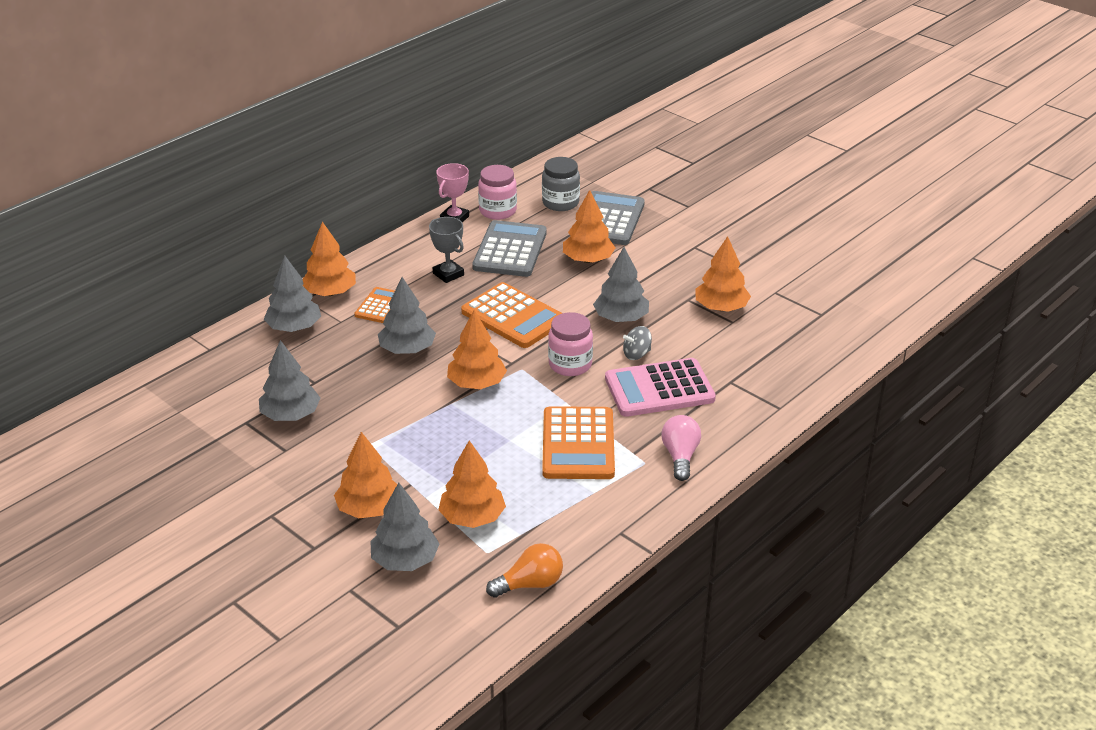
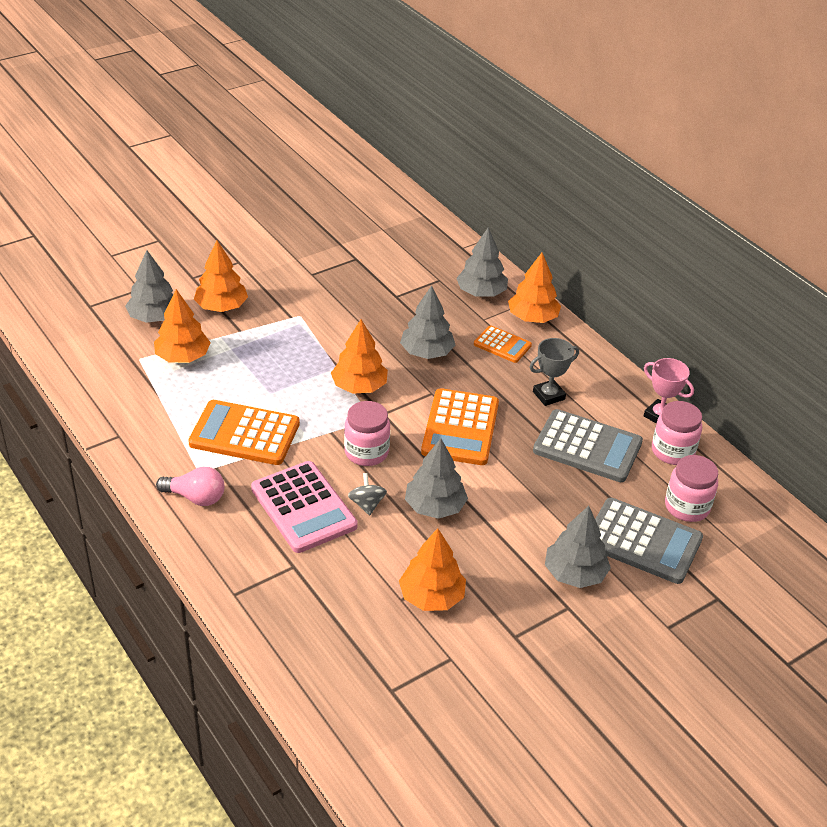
camera: 100 degrees right, 5 degrees up
grey tree [259,340,320,421] -> grey tree moved to [545,506,611,588]
orange calculator [461,282,562,348] -> orange calculator turned 45 degrees counterclockwise [421,388,499,465]
orange light bulb [486,543,563,598] -> none
grey jar [542,157,580,211] -> pink jar [665,455,718,522]
orange tree [563,190,615,263] -> none
pink calculator [605,358,716,417] -> pink calculator turned 150 degrees clockwise [251,461,358,553]

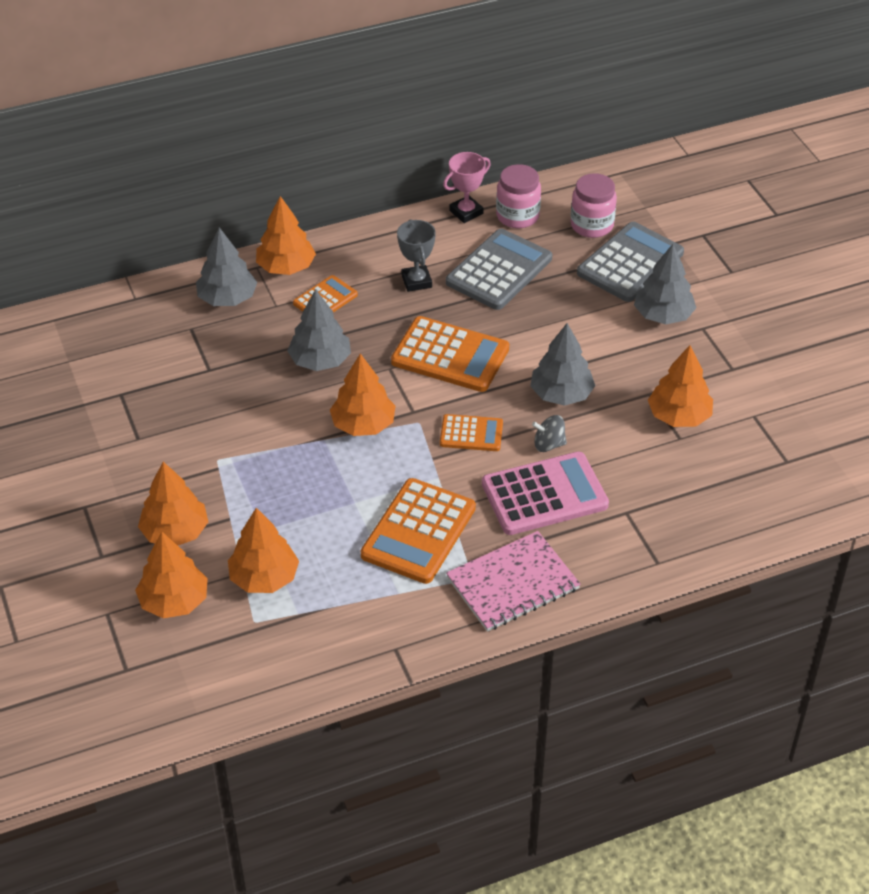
camera: 75 degrees left, 5 degrees up
grey tree [125,250,173,323] -> orange tree [135,532,208,618]
pink light bulb [156,467,225,506] -> pink notebook [446,531,581,632]
pink jar [344,401,390,466] -> orange calculator [440,414,503,451]

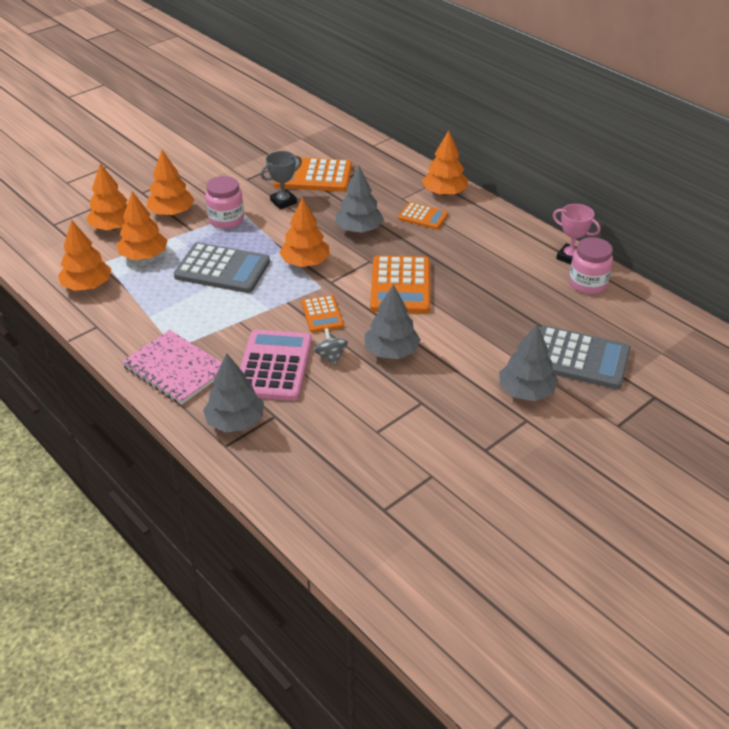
camera: 70 degrees right, 5 degrees down
grey tree [196,227,257,306] -> grey tree moved to [203,354,264,432]
orange calculator [361,478,476,584] -> orange calculator moved to [274,157,352,192]
grey trophy [397,219,436,292] -> grey trophy moved to [261,151,302,209]
grey calculator [446,229,552,310] -> grey calculator moved to [174,243,270,293]
pink calculator [482,452,609,535] -> pink calculator turned 135 degrees counterclockwise [240,330,312,401]
pink jar [571,173,617,238] -> pink jar moved to [205,176,244,229]
orange tree [648,345,713,427] -> orange tree moved to [58,220,111,291]

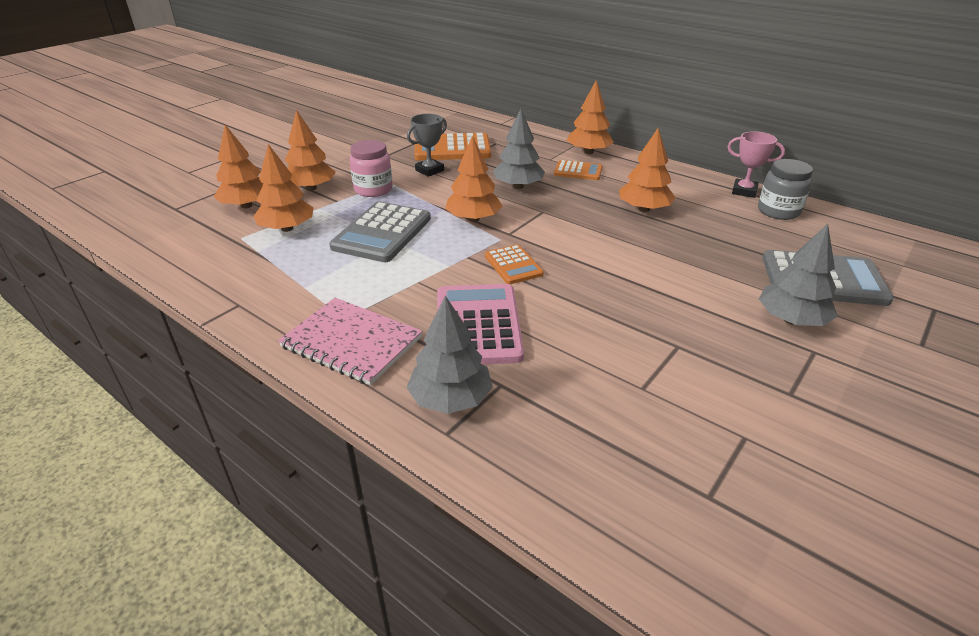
camera: 10 degrees left, 5 degrees down
orange tree [58,220,111,291] -> orange tree moved to [620,128,676,212]
grey calculator [174,243,270,293] -> grey calculator turned 105 degrees clockwise [329,201,431,262]
grey spinning top [313,328,348,365] -> none
grey tree [365,284,421,359] -> none
orange calculator [370,255,430,314] -> none
pink jar [569,237,613,294] -> grey jar [758,159,813,220]

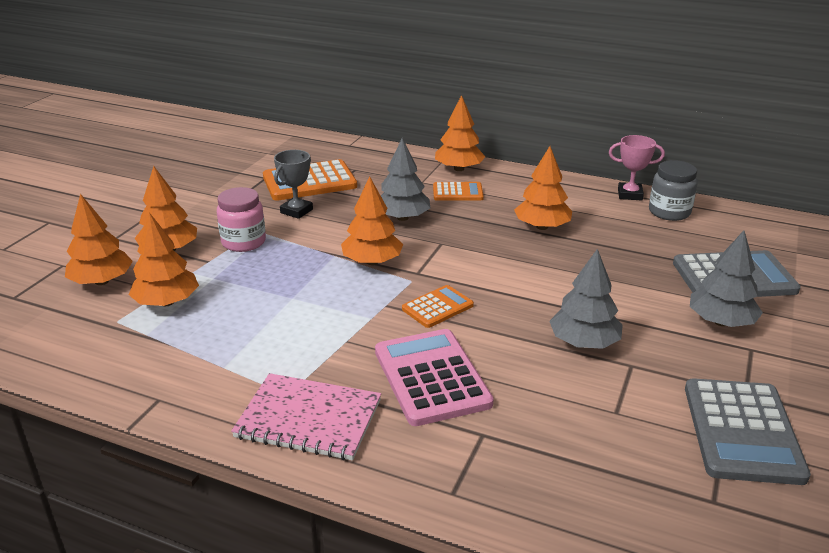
camera: 15 degrees left, 5 degrees down
grey calculator [329,201,431,262] -> grey calculator moved to [685,378,811,485]
grey tree [406,295,493,414] -> grey tree moved to [549,249,623,349]
orange calculator [485,244,544,284] -> orange calculator turned 90 degrees counterclockwise [402,285,474,328]

